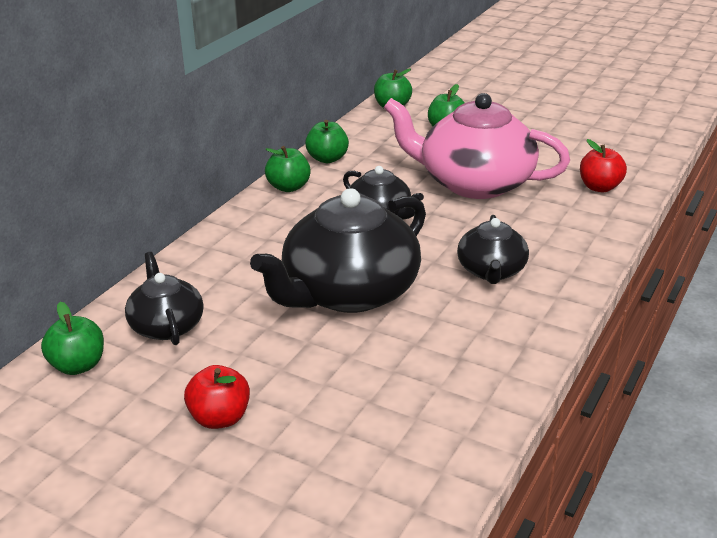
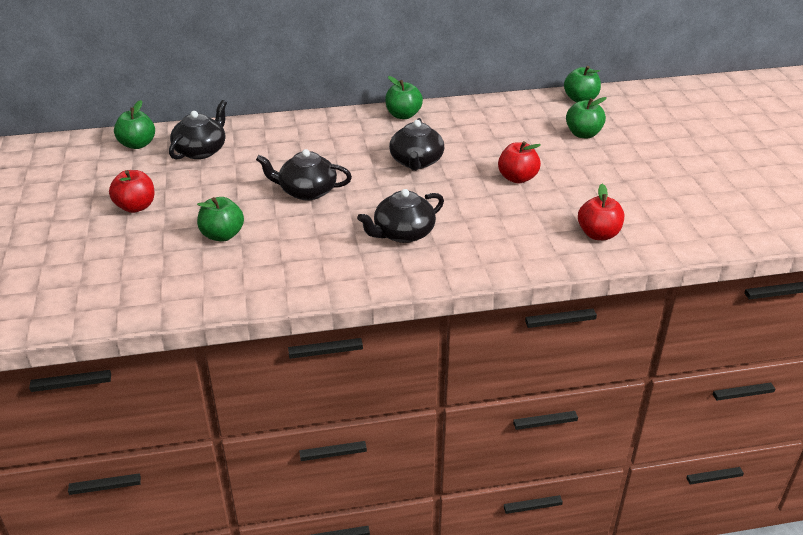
camera: 50 degrees right, 5 degrees up
black teapot [250,188,426,313] -> black teapot [256,149,352,200], size x0.53
green apple [305,120,349,163] -> green apple moved to [197,197,244,242]
pink teapot [383,93,570,199] -> red apple [498,141,541,183]

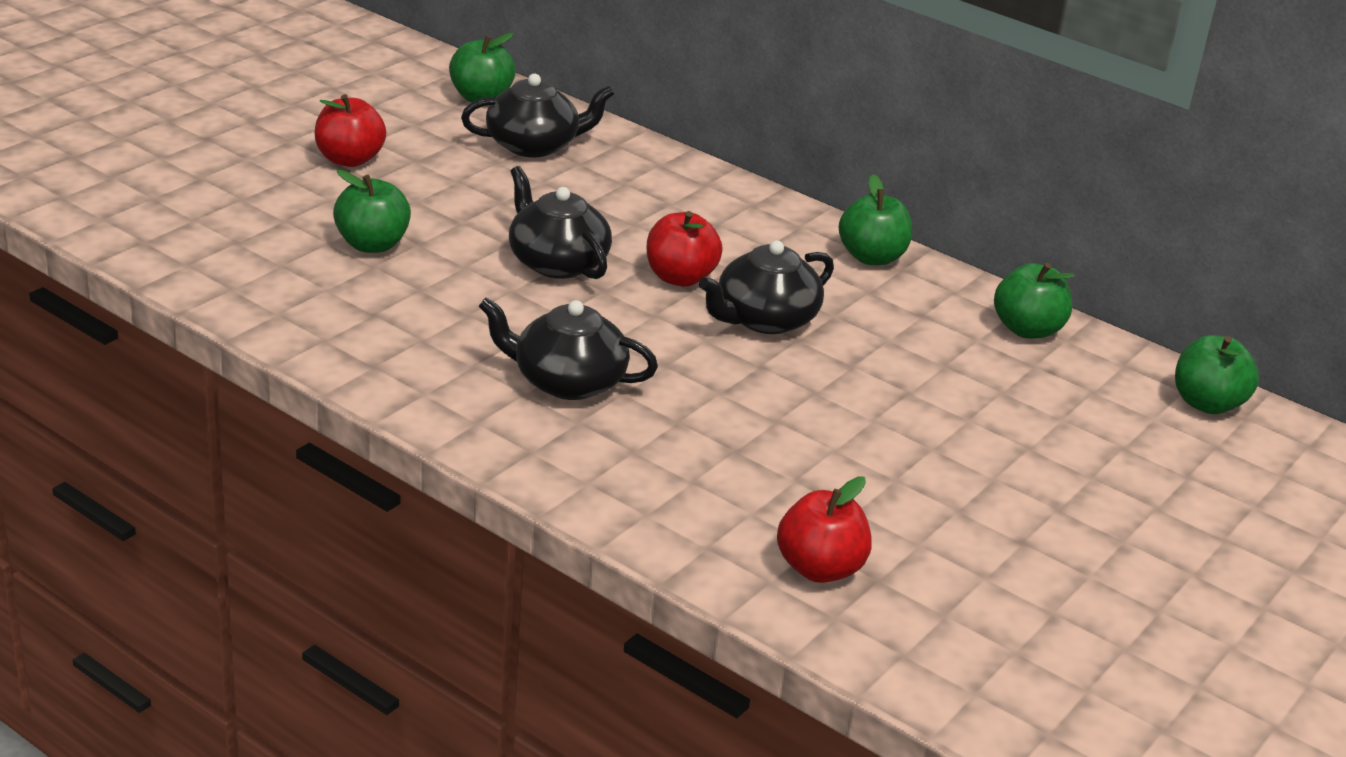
camera: 45 degrees right, 5 degrees down
red apple [498,141,541,183] -> red apple moved to [647,211,723,286]
green apple [566,97,607,138] -> green apple moved to [994,263,1075,339]

